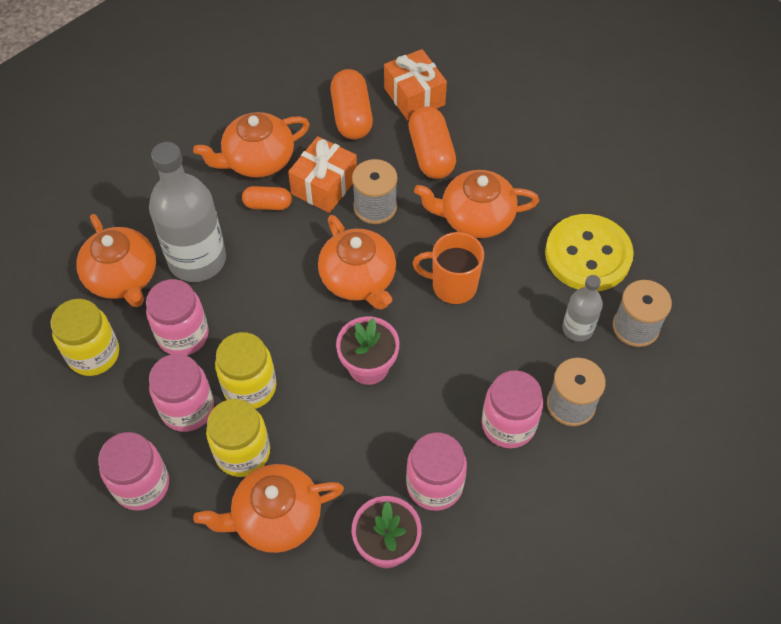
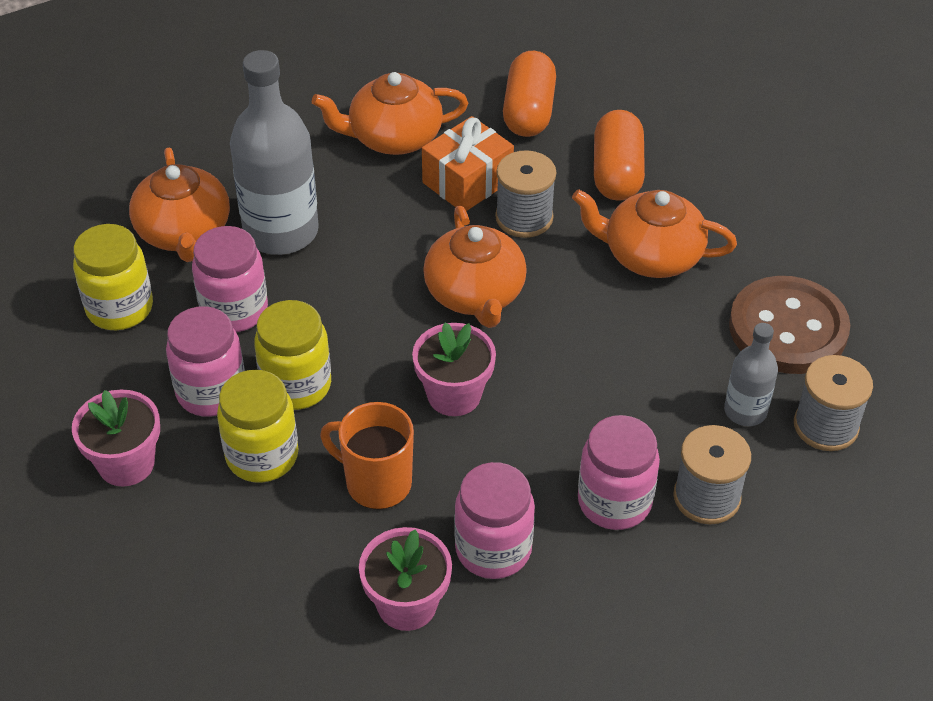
camera: 15 degrees right, 10 degrees down
pink jar [98,432,169,511] -> pink flower pot [72,389,160,487]
orange teapot [193,464,344,553] -> none
orange capsule [242,186,292,210] -> none
orange gift [384,49,447,121] -> none
orange mug [413,232,484,304] -> orange mug moved to [320,402,414,510]
yellow button [545,214,634,291] -> brown button [729,276,850,374]

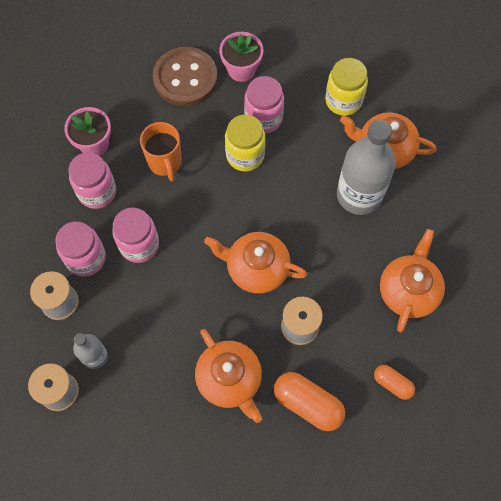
camera: 120 degrees right, 20 degrees up
pink jar [192,226,268,332] -> pink jar moved to [112,208,159,263]
yellow jar [217,370,298,483] -> none
orange mug [320,402,414,510] -> orange mug turned 105 degrees clockwise [140,122,182,182]
pink flower pot [412,322,496,416] -> none
orange gift [422,116,514,211] -> none
orange capsule [503,51,556,137] -> orange capsule [374,365,415,400], size x0.59
orange teapot [572,189,737,278] -> orange teapot turned 105 degrees clockwise [195,329,262,423]
brown button [729,276,850,374] -> brown button moved to [153,47,218,106]

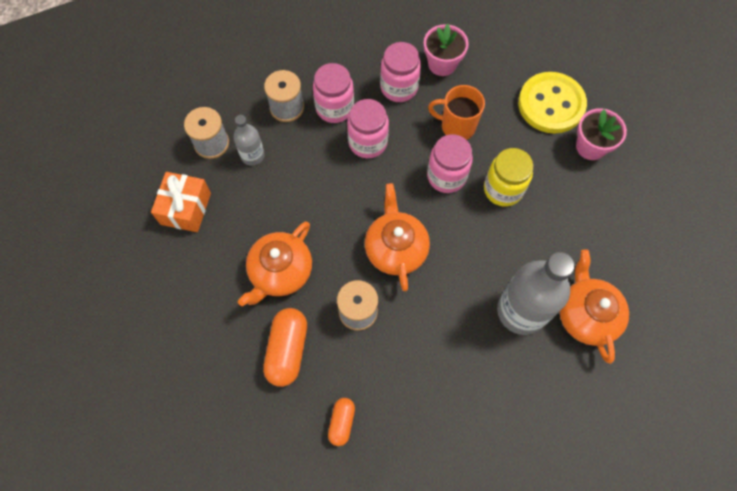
camera: 65 degrees right, 0 degrees up
orange mug [140,122,182,182] -> orange mug turned 60 degrees clockwise [428,85,485,140]
brown button [153,47,218,106] -> yellow button [518,72,587,134]
pink jar [244,76,284,134] -> pink jar moved to [427,134,473,193]
yellow jar [325,58,368,116] -> none
orange teapot [380,229,445,332] -> none
none -> orange gift [151,172,211,232]

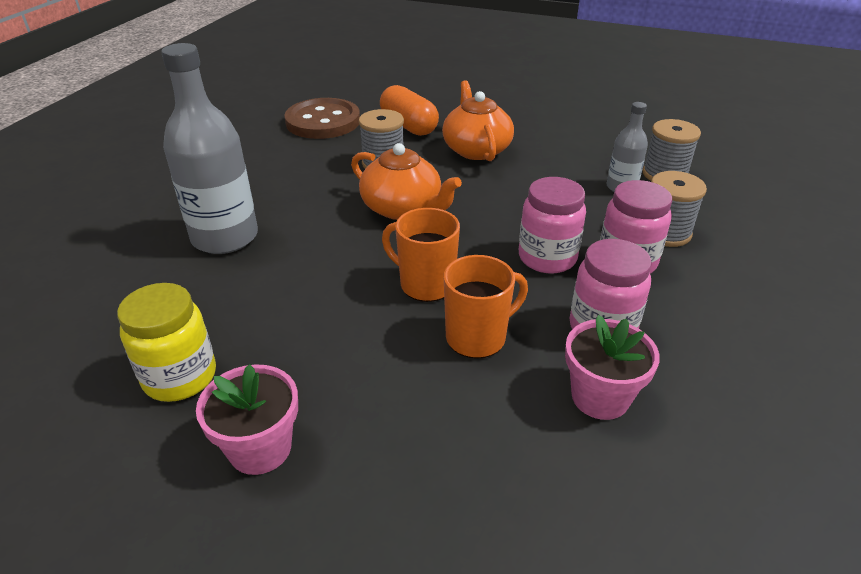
camera: 135 degrees right, 30 degrees down
orange gift [151,172,211,232] -> none
orange capsule [328,398,355,446] -> brown button [284,98,360,139]
pink jar [427,134,473,193] -> orange mug [382,208,460,302]
yellow jar [484,148,533,206] -> yellow jar moved to [117,283,216,402]
yellow button [518,72,587,134] -> none
orange teapot [559,249,629,364] -> none

